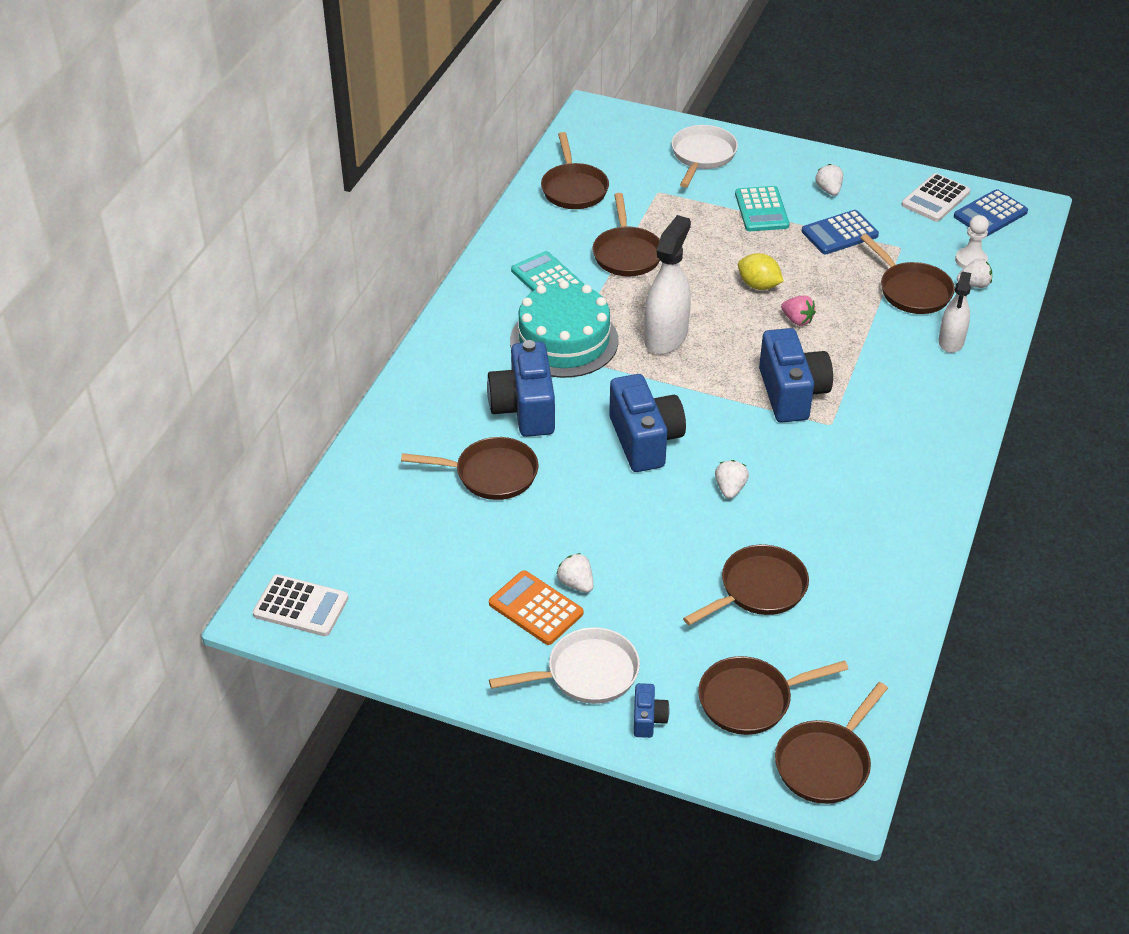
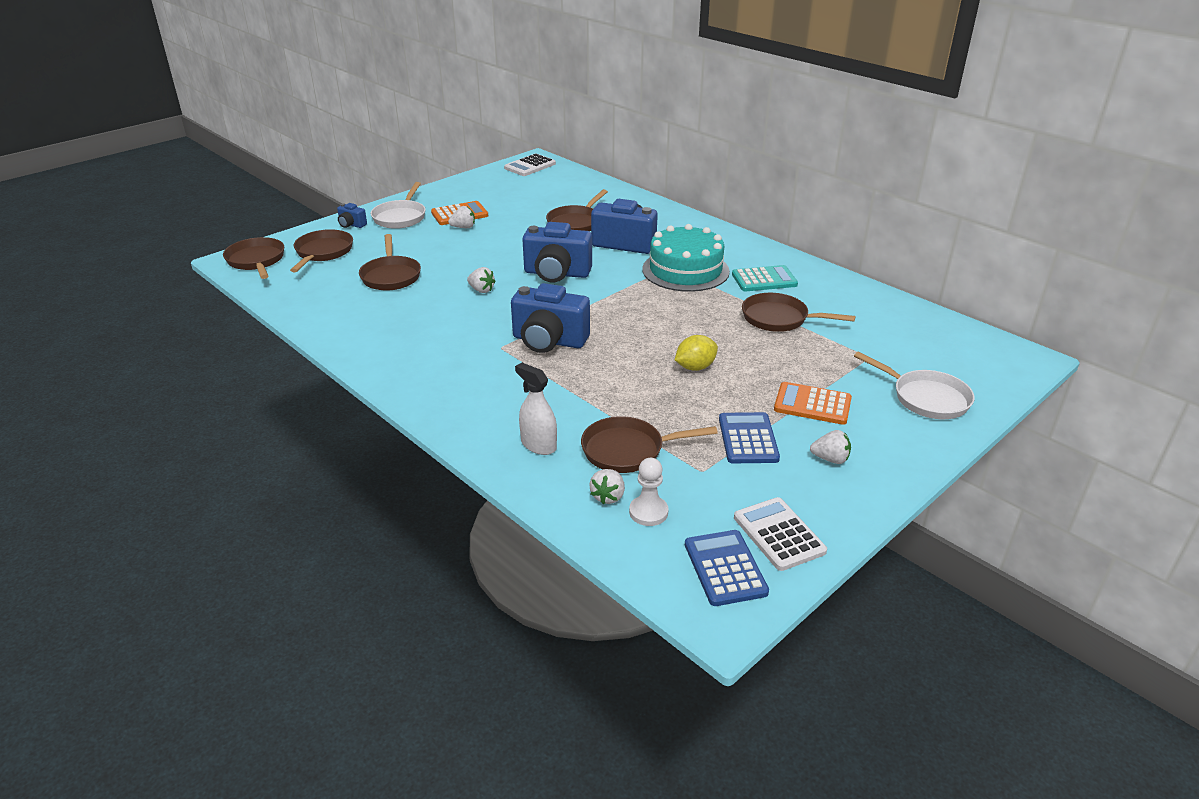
camera: 115 degrees right, 10 degrees down
brown pan [541,132,609,209] -> none
white spray bottle [644,215,691,354] -> none
turquoise calculator [735,186,790,231] -> orange calculator [774,382,852,425]
pink strawberry [781,295,816,326] -> none

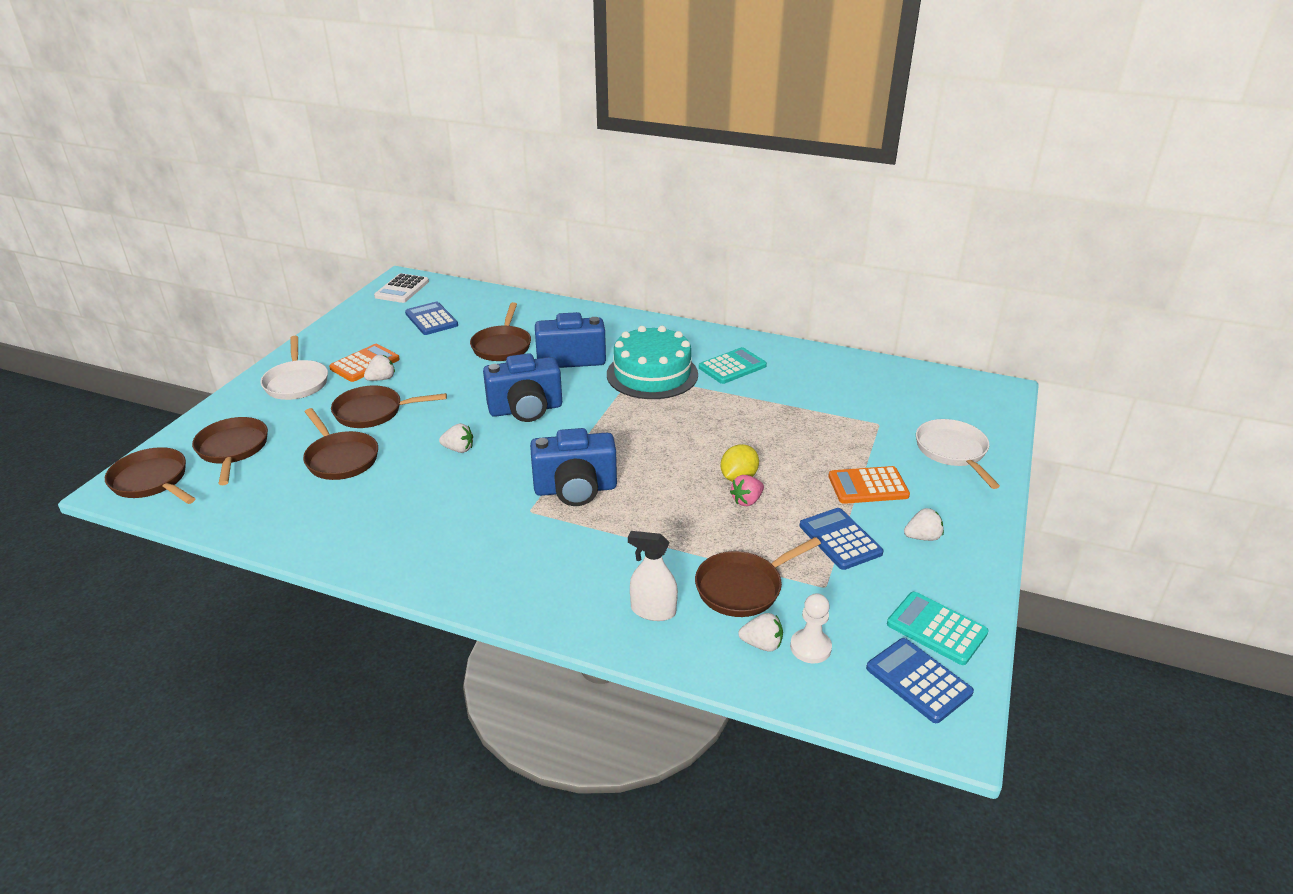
camera: 25 degrees left, 0 degrees up
blue camera [337,203,367,228] -> none
white strawberry [590,469,625,504] -> white strawberry turned 75 degrees counterclockwise [738,613,783,652]
white calculator [734,497,827,571] -> turquoise calculator [887,592,989,665]
brown pan [742,293,855,332] -> brown pan moved to [331,386,447,428]
white pan [854,352,975,419] -> white pan turned 120 degrees counterclockwise [916,419,1000,489]
none -> blue calculator [405,302,458,335]
none -> pink strawberry [730,475,764,506]

